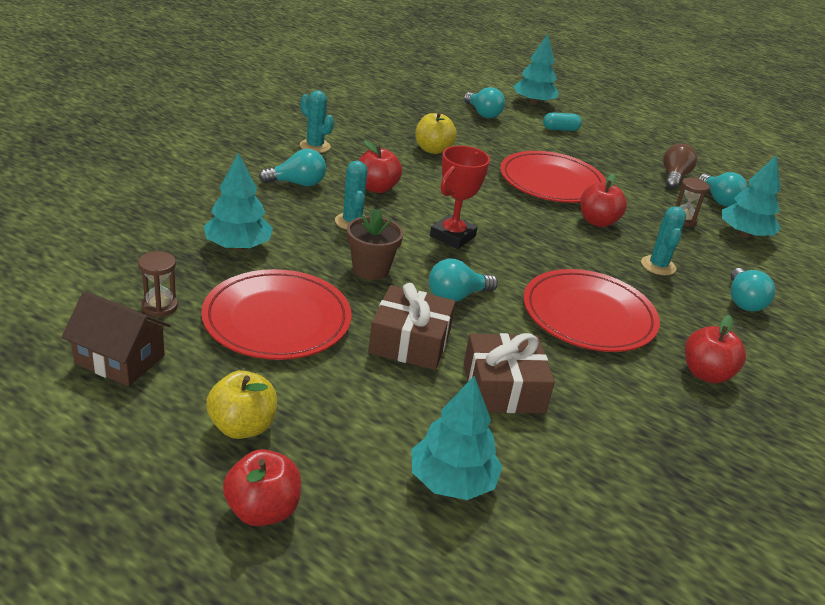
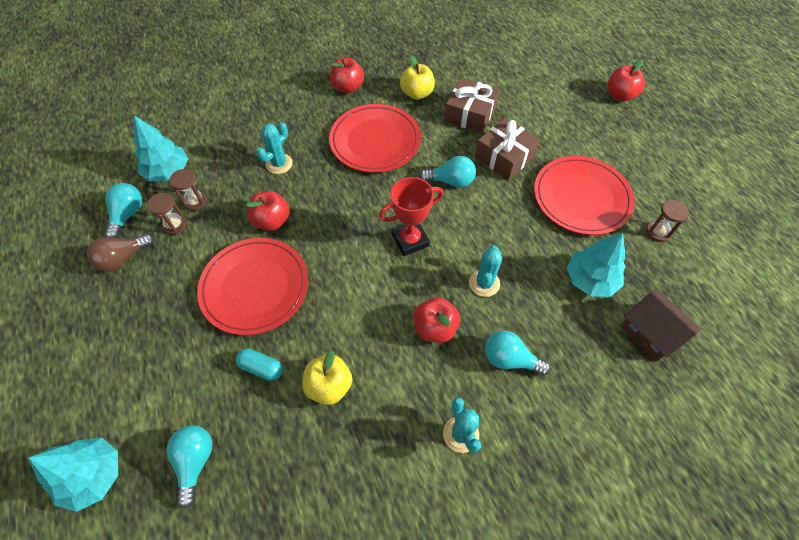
camera: 145 degrees left, 25 degrees up
brown house [61,291,171,386] -> brown house moved to [620,290,701,362]
yellow apple [206,370,277,439] -> yellow apple moved to [400,56,435,100]
brown flower pot [347,208,403,280] -> none
turquoise tree [411,376,503,500] -> none
turquoise capsule [543,113,582,131] -> turquoise capsule moved to [236,348,283,381]
turquoise light bulb [730,268,775,312] -> none
none -> brown hourglass [147,193,187,235]

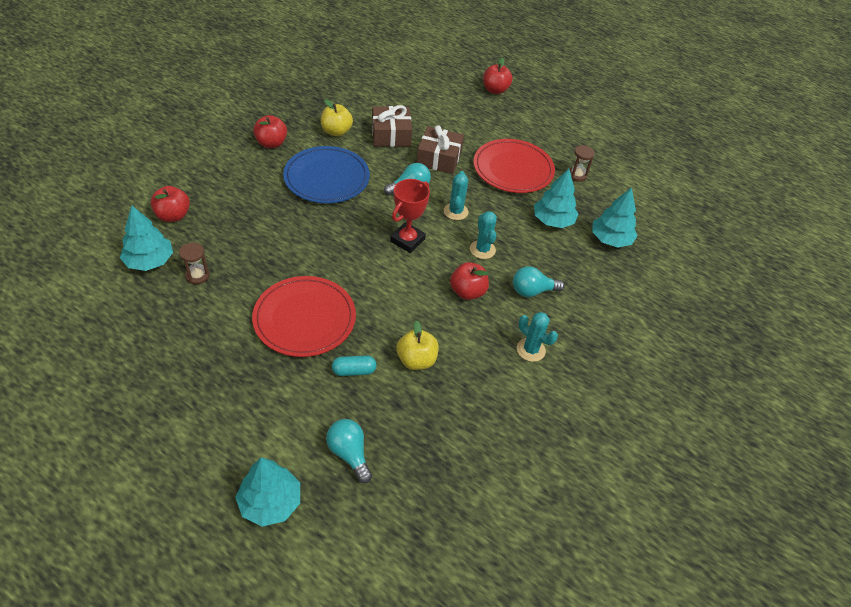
camera: 35 degrees left, 10 degrees down
brown light bulb [87,234,154,272] -> none
turquoise light bulb [105,183,142,238] -> none
brown hourglass [147,193,187,235] -> none
red apple [246,191,290,231] -> red apple moved to [151,186,190,222]
turquoise cactus [256,122,293,174] -> turquoise cactus moved to [444,171,469,220]
red plate [329,104,421,173] -> blue plate [283,146,370,203]
brown house [620,290,701,362] -> turquoise tree [592,187,638,248]

